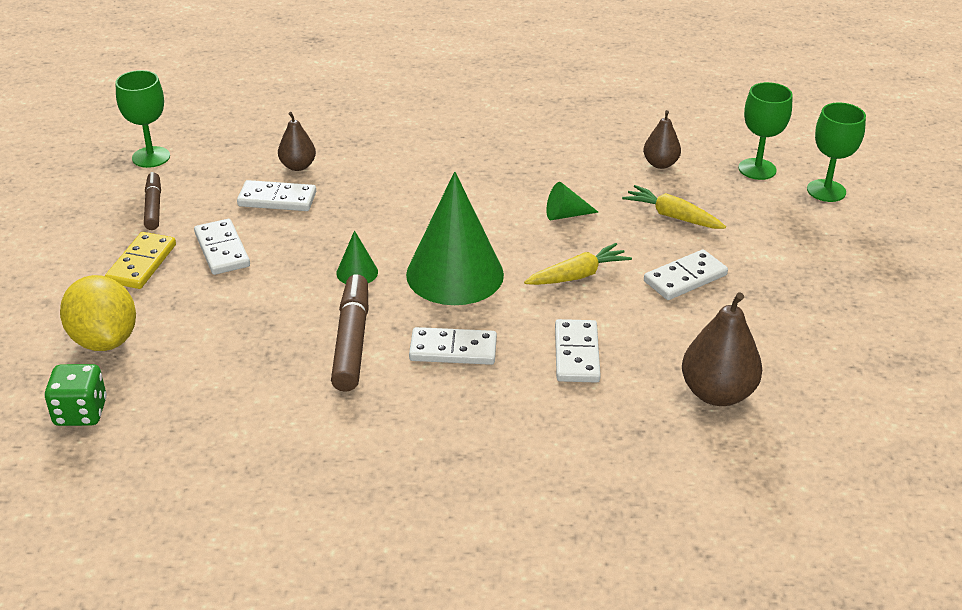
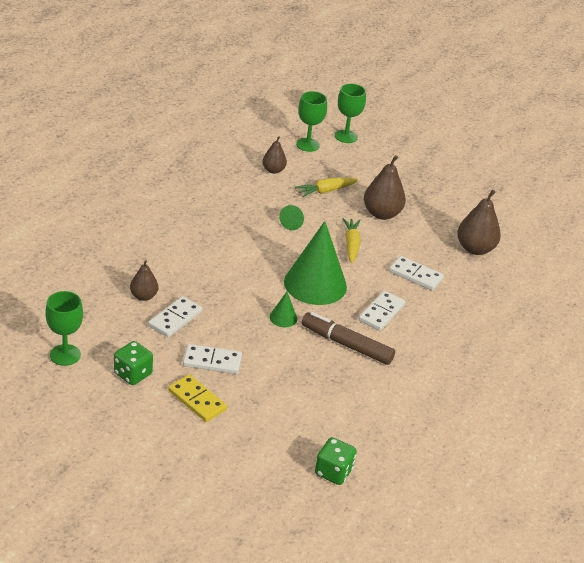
camera: 65 degrees left, 0 degrees up
yellow lemon [60,275,136,351] -> none
brown marker [144,172,161,230] -> green dice [114,341,153,385]
white domino [644,249,728,300] -> brown pear [364,155,406,220]

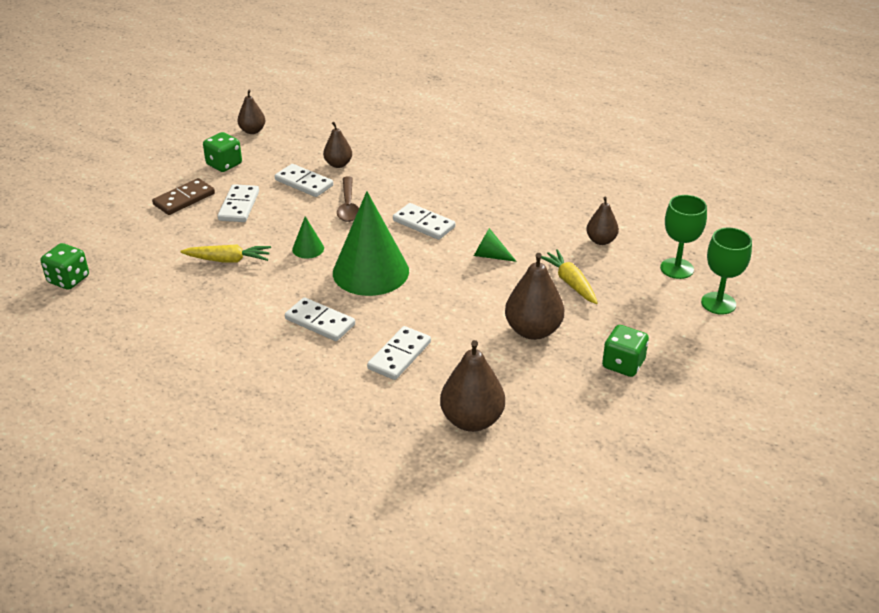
camera: 95 degrees right, 0 degrees up
green goblet [45,291,83,366] -> brown pear [237,90,265,134]
yellow domino [168,374,227,422] -> brown domino [152,178,215,215]
brown marker [302,312,395,365] -> none
yellow carrot [342,218,361,263] -> yellow carrot moved to [180,245,271,262]
none -> brown spoon [337,177,359,222]
none -> white domino [393,203,455,240]
none -> green dice [602,325,649,377]

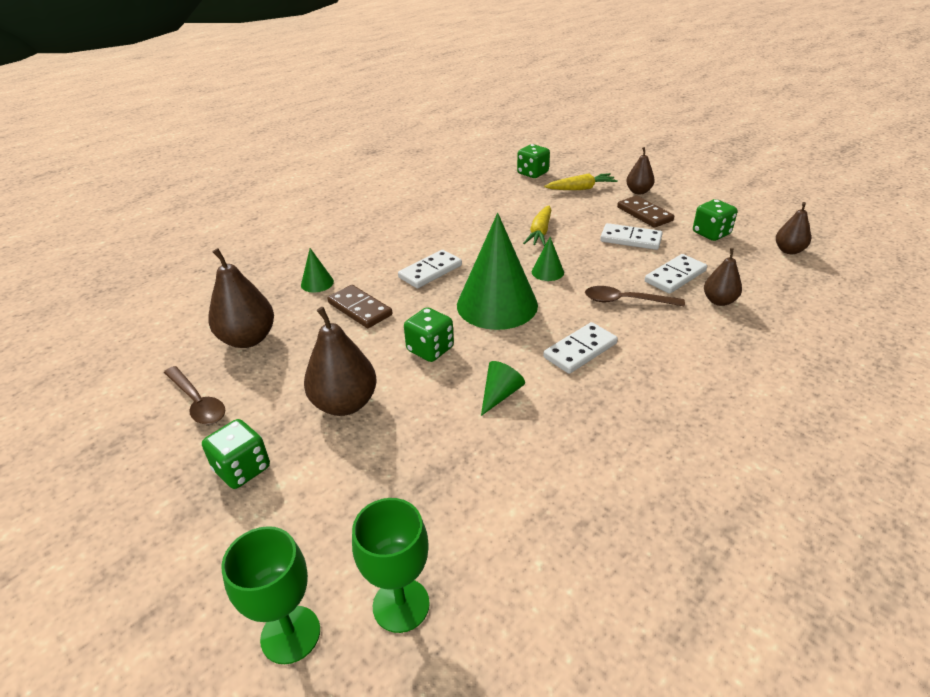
camera: 105 degrees right, 0 degrees up
white domino [367,326,431,380] -> brown domino [328,285,392,328]
yellow carrot [541,249,598,304] -> yellow carrot moved to [544,173,618,190]
brown pear [586,197,619,245] -> brown pear moved to [626,147,655,194]
none -> brown spoon [164,366,225,425]
none -> green cone [301,248,334,292]
none -> green dice [404,307,454,362]

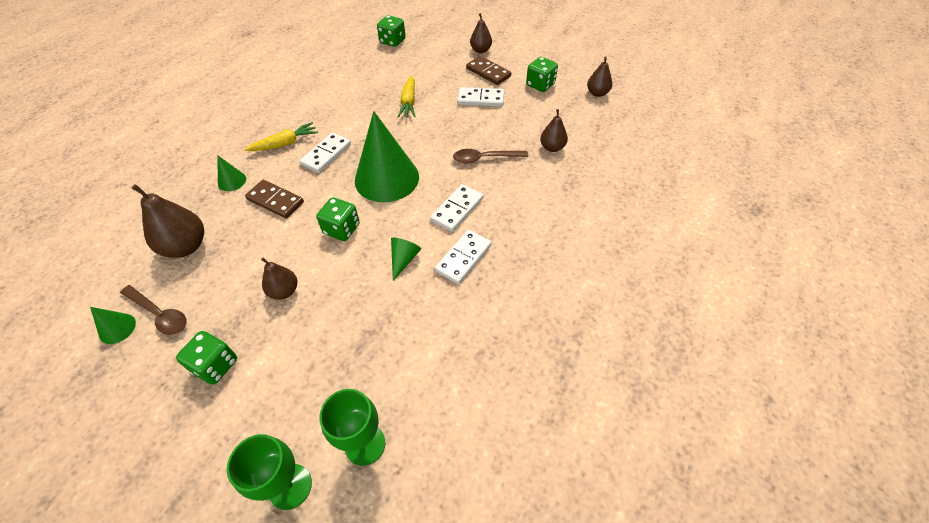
camera: 15 degrees left, 15 degrees up
brown pear [304,307,377,416] -> brown pear [261,257,297,300], size x0.60
green cone [532,237,564,281] -> green cone moved to [90,307,136,344]
yellow carrot [544,173,618,190] -> yellow carrot moved to [244,122,318,151]
white domino [645,254,707,294] -> white domino moved to [435,230,492,284]

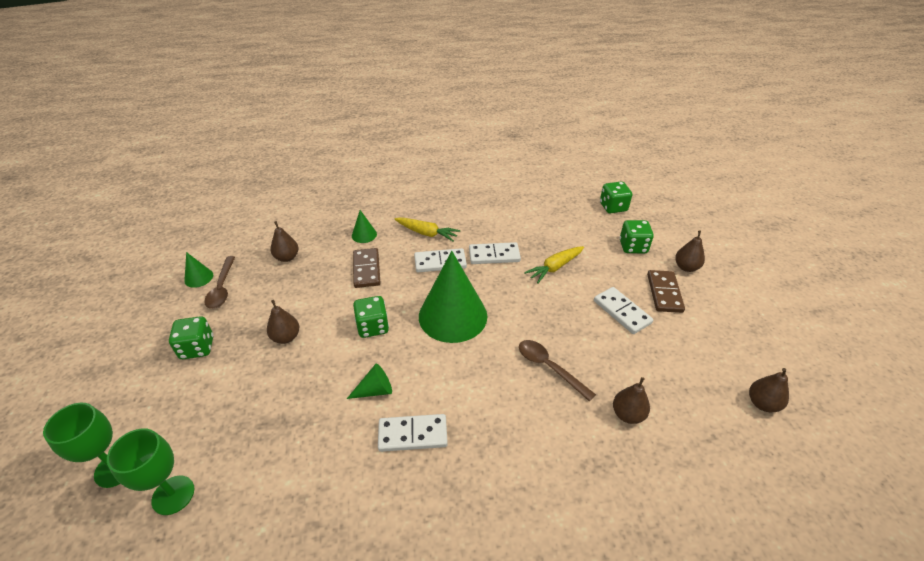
camera: 50 degrees right, 10 degrees down
brown pear [131,184,204,258] -> brown pear [270,221,299,262], size x0.60
white domino [430,184,483,232] -> white domino moved to [469,242,521,264]
green dice [526,57,558,92] -> green dice moved to [620,220,654,253]

